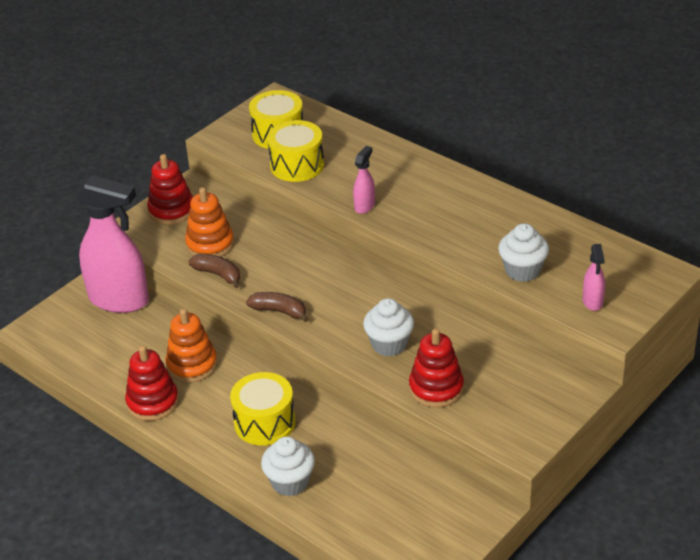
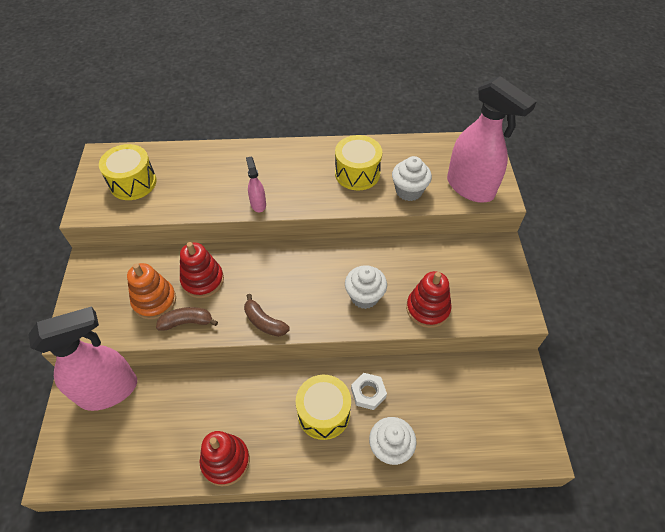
camera: 45 degrees left, 15 degrees up
red stacking toy [147,154,193,225] -> red stacking toy moved to [180,242,224,298]
orange stacking toy [166,308,217,383] -> none
brown banana [246,292,309,322] -> brown banana turned 120 degrees counterclockwise [244,294,290,337]
yellow drum [267,120,324,182] -> yellow drum moved to [335,135,382,190]
pink spray bottle [583,244,605,311] -> pink spray bottle [447,76,537,202], size x2.30
none -> white nut [351,373,387,410]

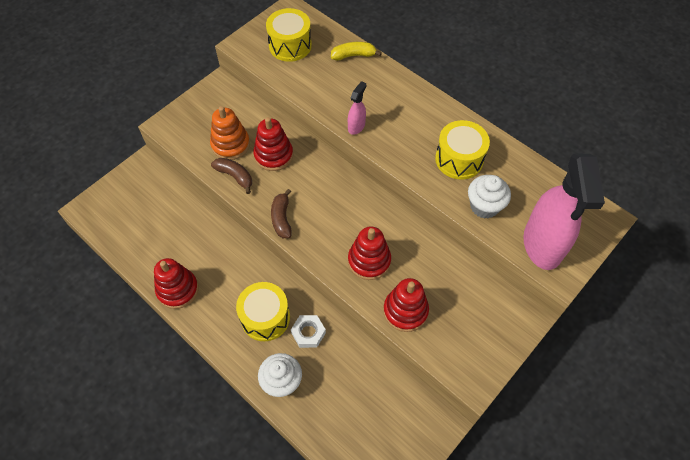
camera: 45 degrees right, 5 degrees up
pink spray bottle [28,306,137,411] -> none
white cupcake [345,265,387,309] -> red stacking toy [348,226,391,280]
none -> yellow banana [331,42,382,61]

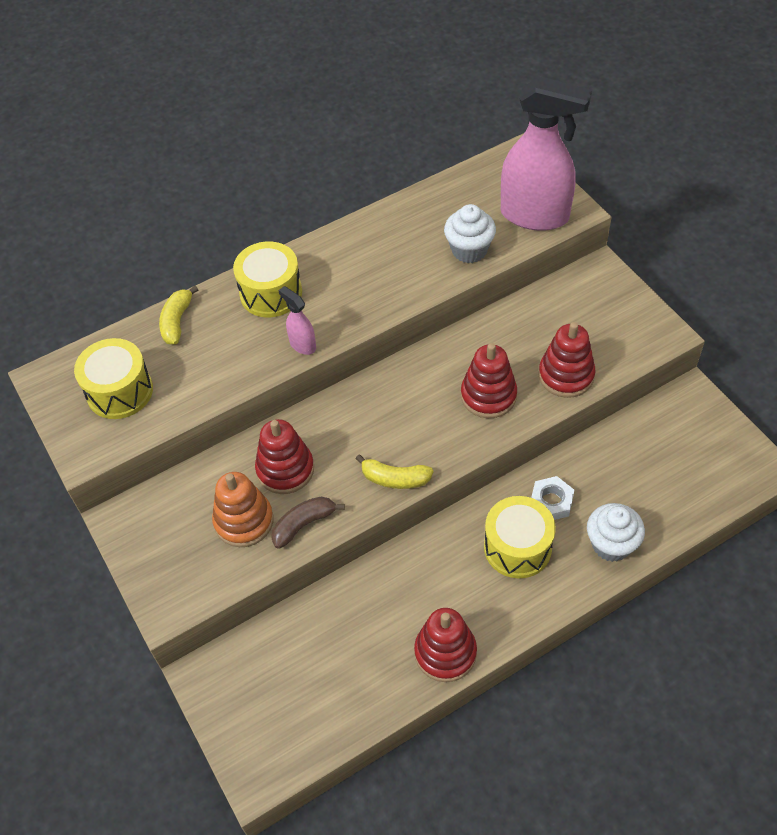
camera: 70 degrees left, 5 degrees down
brown banana [271,189,292,238] -> yellow banana [356,454,433,489]
yellow drum [435,120,490,179] -> yellow drum moved to [233,241,302,317]

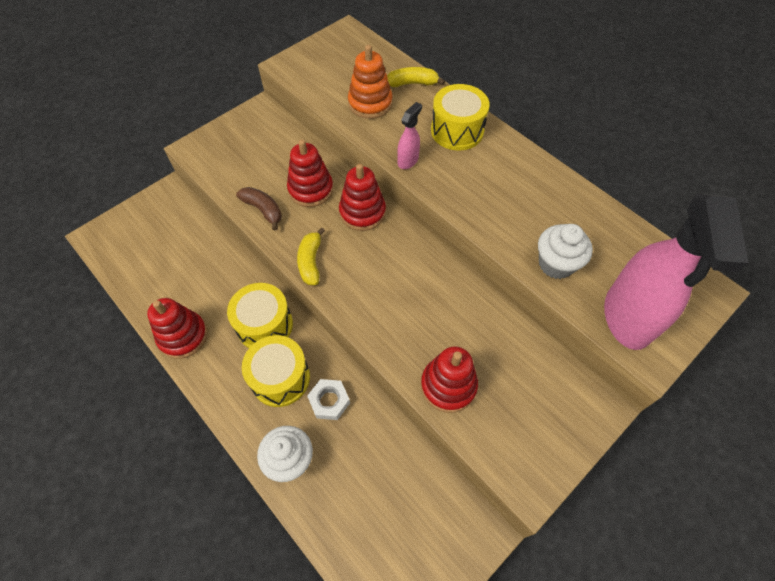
camera: 75 degrees right, 5 degrees up
yellow drum [74,338,153,419] -> yellow drum moved to [227,283,293,348]
orange stacking toy [212,472,274,547] -> orange stacking toy moved to [348,45,393,119]
red stacking toy [461,343,517,418] -> red stacking toy moved to [339,164,386,231]

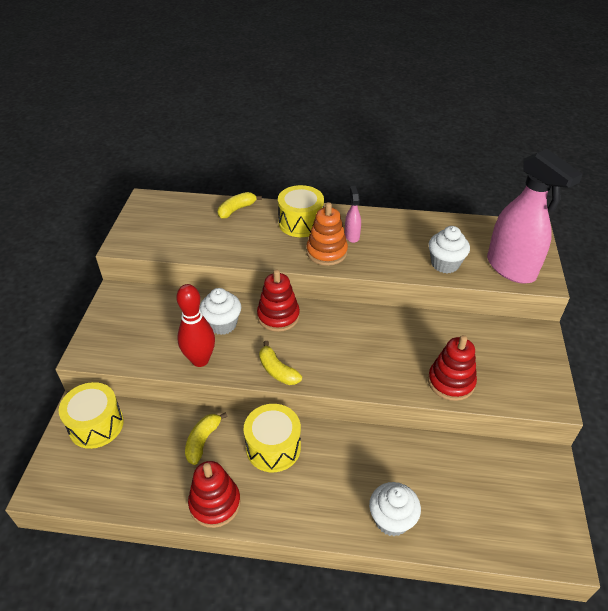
camera: 40 degrees left, 15 degrees down
brown banana [236,187,282,230] -> red bowling pin [176,284,215,367]
yellow drum [242,335,310,407] -> yellow drum moved to [59,382,124,449]
red stacking toy [287,140,333,207] -> white cupcake [200,288,241,335]
white nut [307,379,350,420] -> none
orange stacking toy [348,45,393,119] -> orange stacking toy moved to [306,202,348,266]
pink spray bottle [397,102,422,169] -> pink spray bottle moved to [345,186,361,243]
none -> yellow banana [185,412,228,465]

